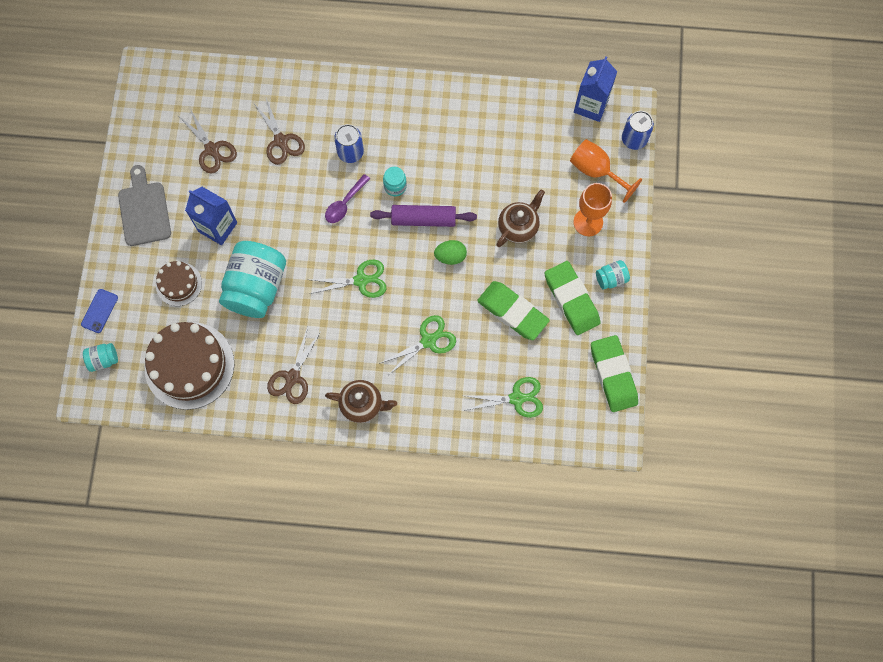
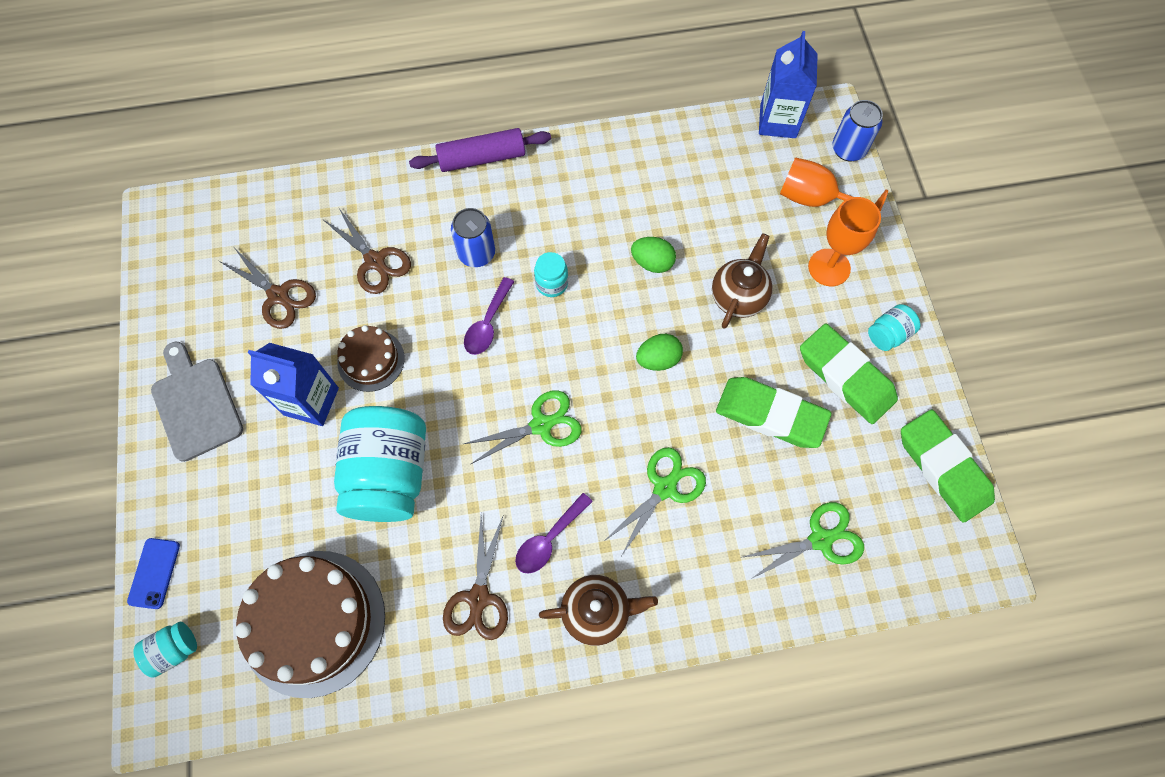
camera: 15 degrees left, 5 degrees down
brown cake [156,261,202,306] -> brown cake moved to [337,325,405,392]
purple rolling pin [370,205,477,227] -> purple rolling pin moved to [409,128,551,172]
none -> purple spoon [515,493,593,574]
none -> green egg [631,237,676,273]

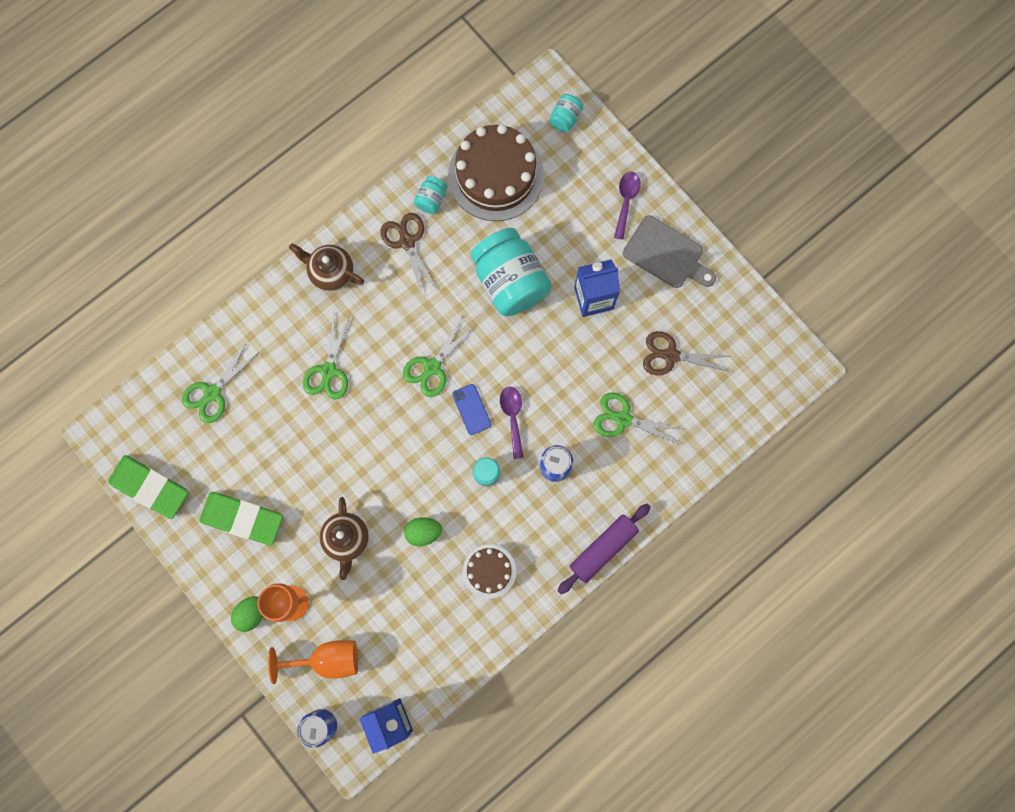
camera: 150 degrees right, 10 degrees up
blue phone [127,538,180,609] -> blue phone moved to [452,384,491,435]
brown scissors [324,207,411,294] -> green scissors [594,392,682,445]
brown cake [337,325,405,392] -> brown cake moved to [463,544,516,598]
purple spoon [515,493,593,574] -> purple spoon moved to [614,172,641,240]
brown teapot [539,575,658,646] -> brown teapot turned 60 degrees clockwise [289,243,364,291]
green egg [636,334,683,371] -> green egg moved to [231,596,263,632]
green eraser [716,377,832,448] -> none
turquoise jar [868,304,920,351] -> turquoise jar moved to [414,176,447,214]

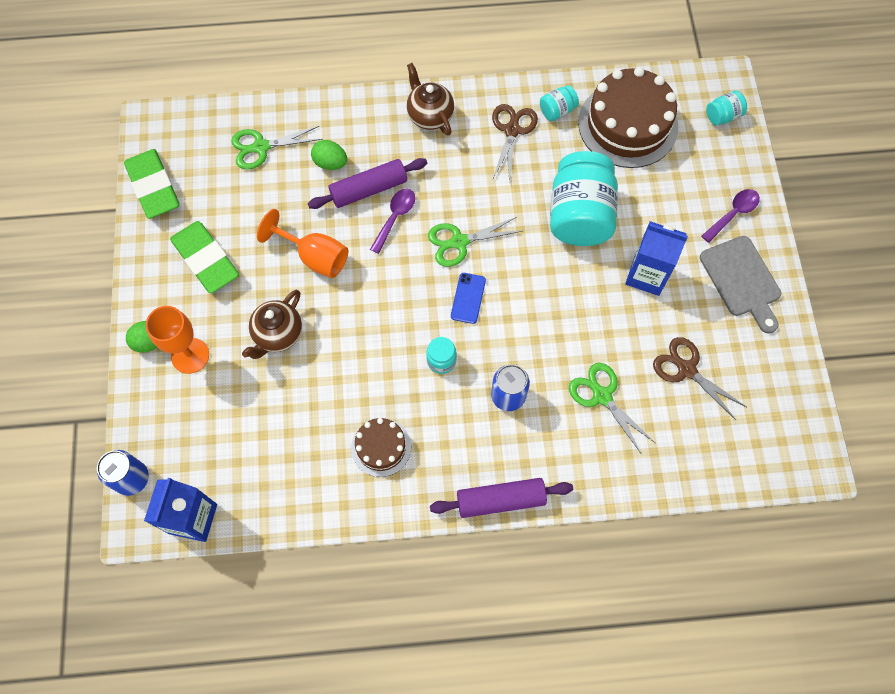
camera: 35 degrees right, 10 degrees down
orange goblet [268,640,358,684] -> orange goblet moved to [257,209,348,278]
green scissors [303,315,350,400] -> purple rolling pin [308,158,427,209]
green egg [404,517,442,546] -> green egg moved to [311,140,347,170]
purple spoon [500,387,524,459] -> purple spoon moved to [370,189,415,254]

